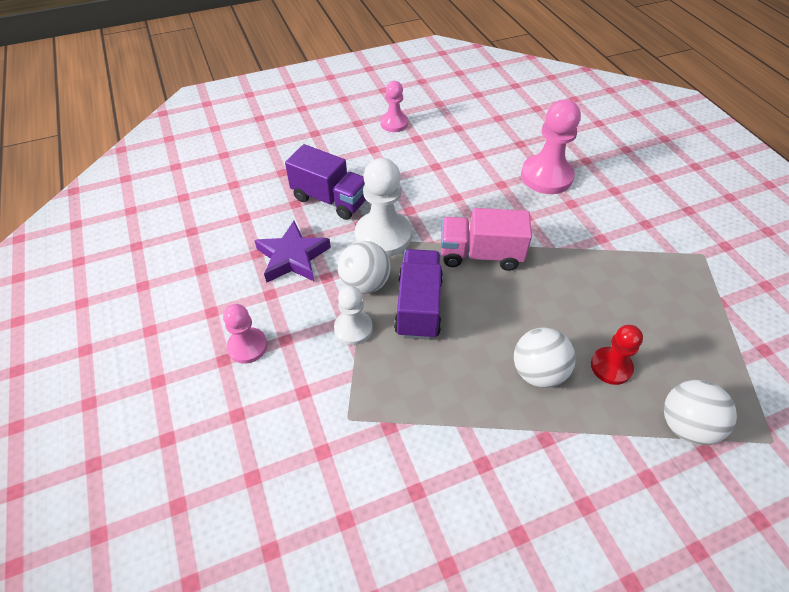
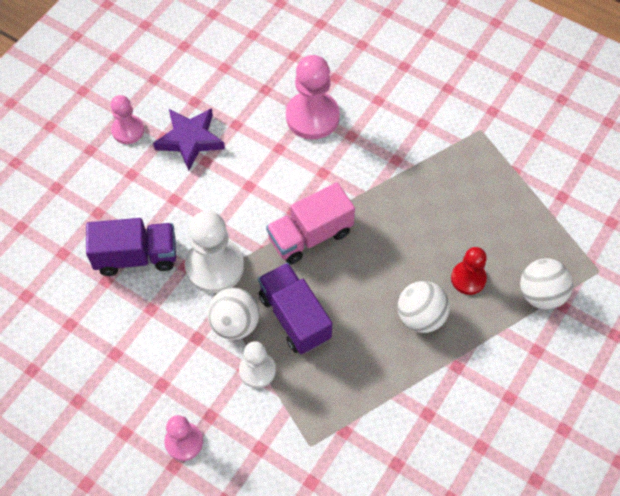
camera: 35 degrees left, 10 degrees up
purple star [254,221,331,283] -> purple star moved to [153,108,225,171]

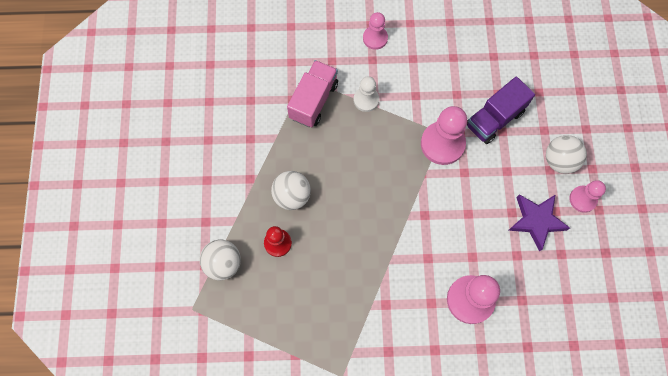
camera: 145 degrees right, 10 degrees up
white pawn [185,211,244,293] -> pink pawn [421,106,467,165]
white ball [207,288,260,340] -> white ball moved to [546,135,587,174]
purple truck [258,262,332,354] -> none
pink truck [266,182,355,265] -> pink truck moved to [287,60,338,127]

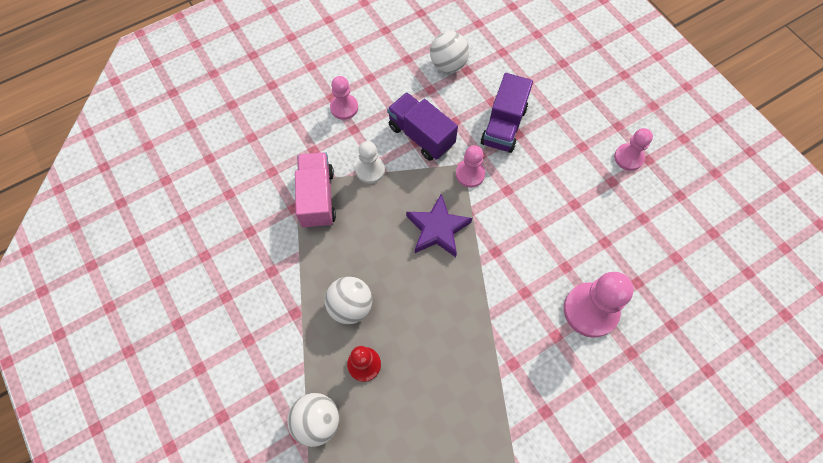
camera: 30 degrees left, 5 degrees down
pink pawn [421,106,467,165] -> pink pawn [456,145,485,188], size x0.60
purple star [508,194,570,252] -> purple star moved to [406,194,472,257]
white ball [546,135,587,174] -> white ball moved to [430,31,469,72]
none -> purple truck [387,92,458,161]

